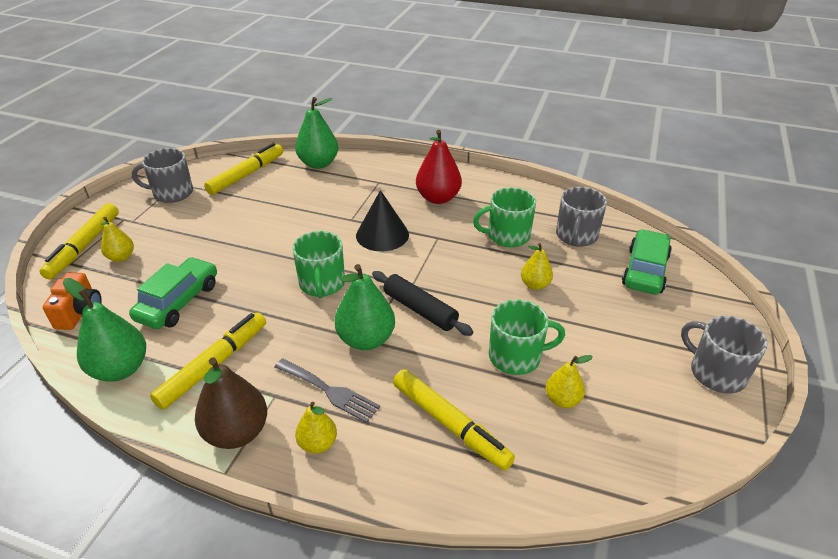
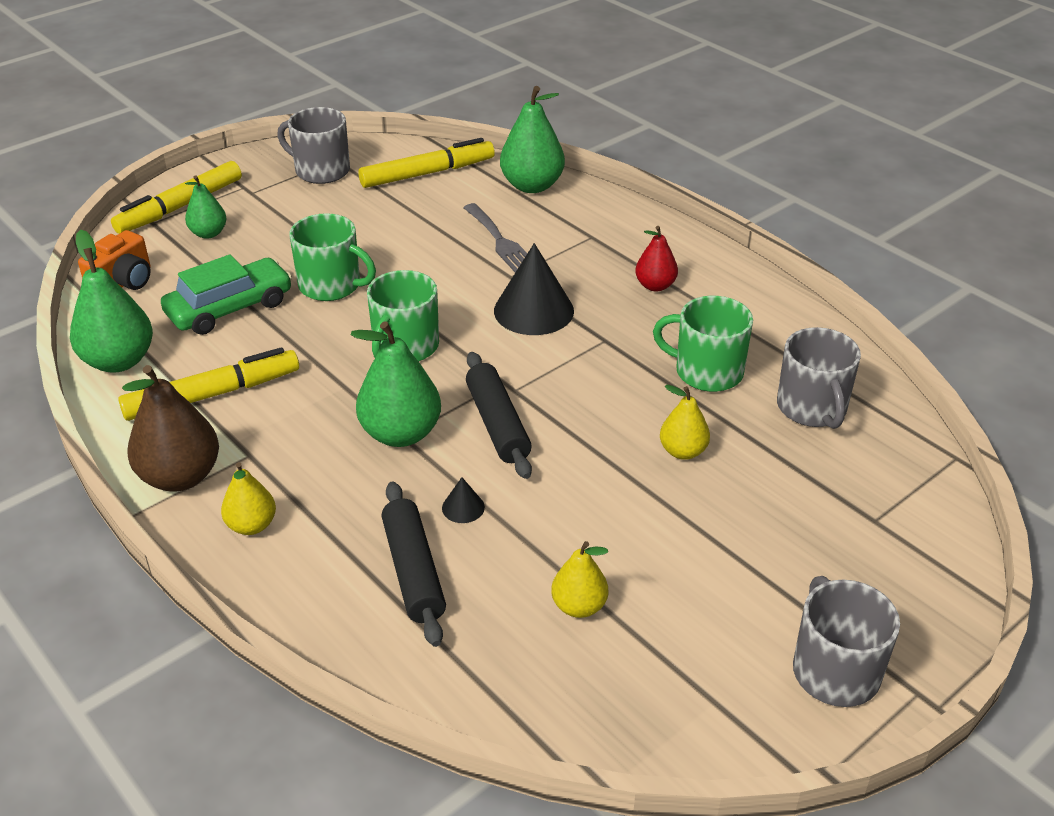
camera: 30 degrees right, 0 degrees up
yellow pear [101,217,134,262] -> green pear [185,175,227,239]
grey fork [275,359,380,423] -> grey fork moved to [463,203,527,272]
yellow marker [393,369,515,471] -> black rolling pin [381,482,446,647]
red pear [416,130,462,204] -> red pear [635,226,678,292], size x0.59
green mug [489,299,565,375] -> green mug moved to [289,213,376,301]
grey mug [556,187,607,247] -> grey mug turned 60 degrees counterclockwise [777,327,861,429]
green car [622,229,672,295] -> none
none -> black cone [442,477,485,523]

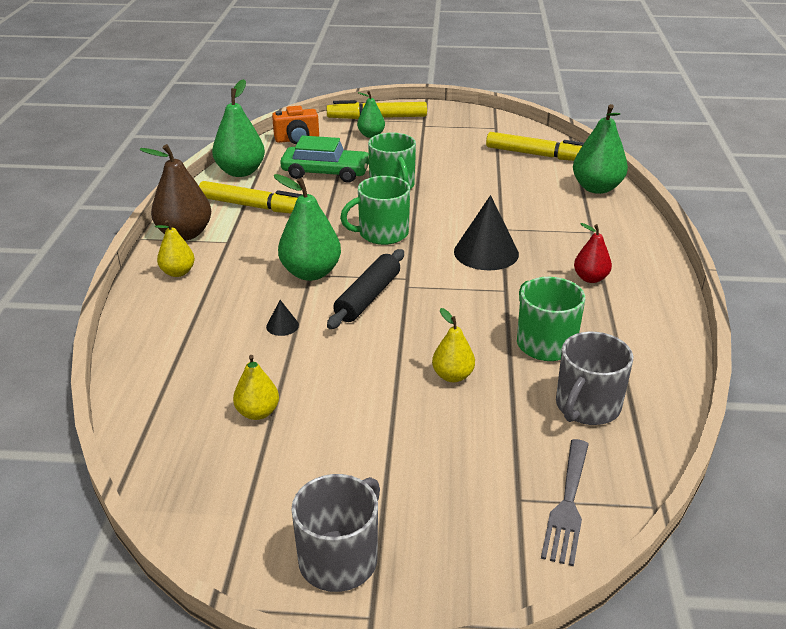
camera: 45 degrees right, 5 degrees down
grey mug [277,107,350,184] -> none
black rolling pin [381,482,446,647] -> none
grey fork [463,203,527,272] -> grey fork moved to [541,439,589,566]

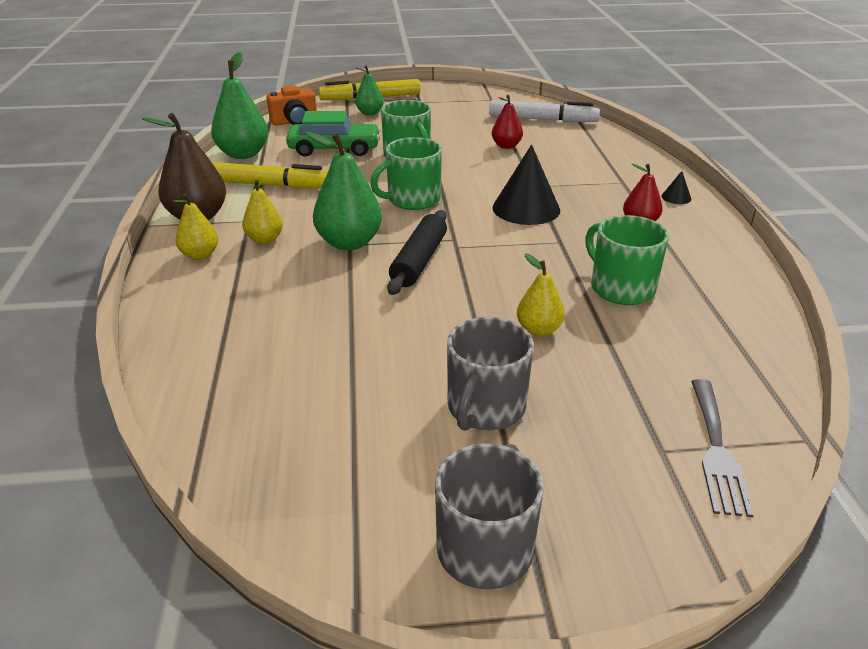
camera: 10 degrees left, 0 degrees up
yellow pear [233,355,279,420] -> yellow pear moved to [242,179,283,244]
black cone [266,300,299,336] -> black cone moved to [661,171,691,204]
yellow marker [486,132,584,161] -> white marker [489,100,600,122]
grey mug [556,332,633,425] -> grey mug moved to [447,317,534,431]
green pear [573,104,628,194] -> none
none -> red pear [492,95,523,149]

